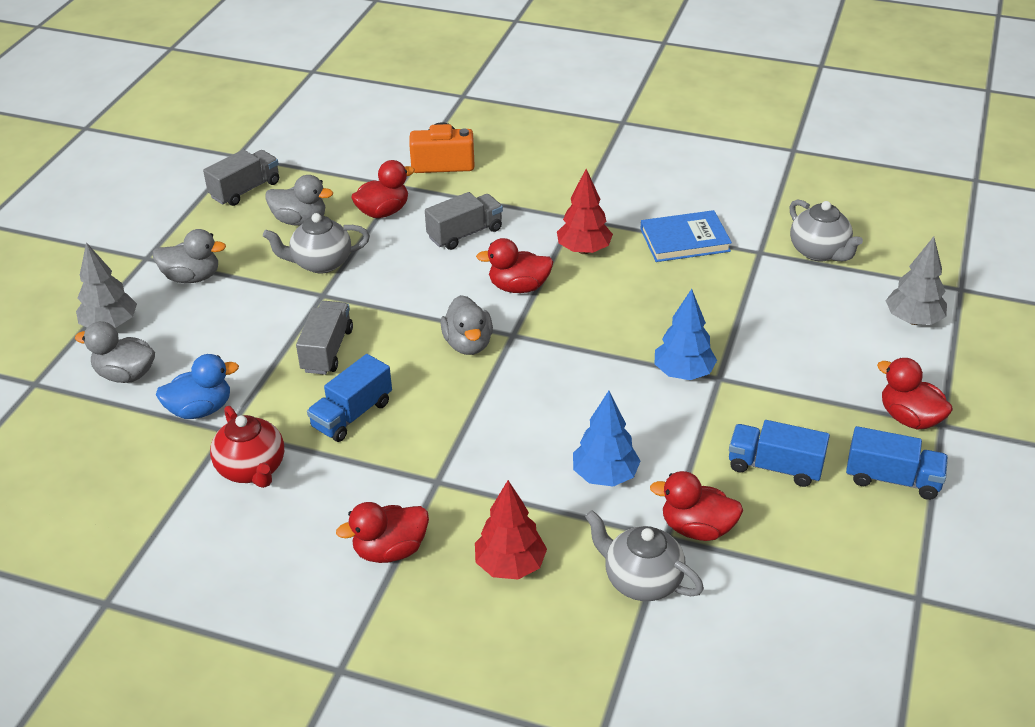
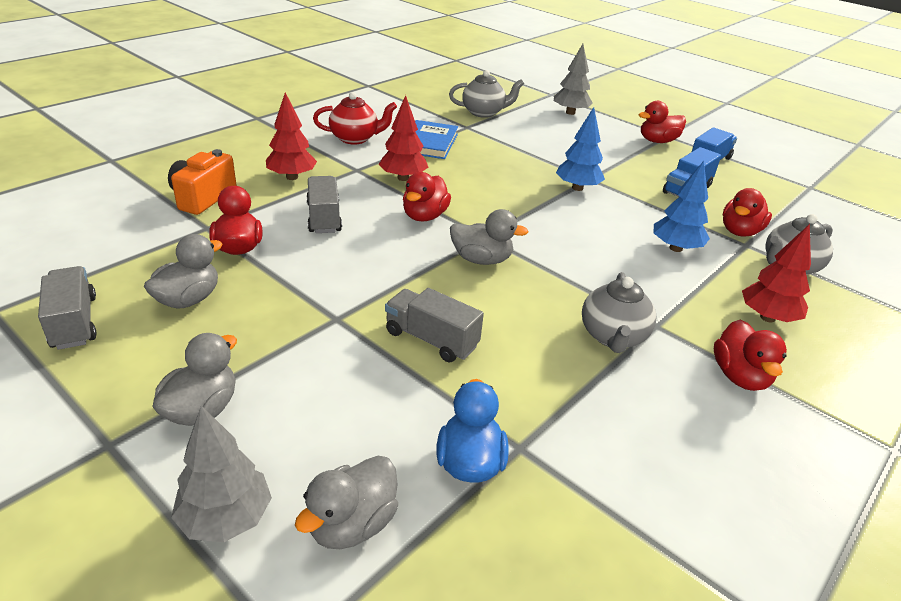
camera: 70 degrees left, 5 degrees down
red teapot [210,406,284,488] -> red teapot moved to [313,92,397,145]
grey teapot [263,213,370,274] -> grey teapot moved to [582,272,656,353]
blue truck [307,354,392,442] -> none
none -> red tree [266,92,317,180]

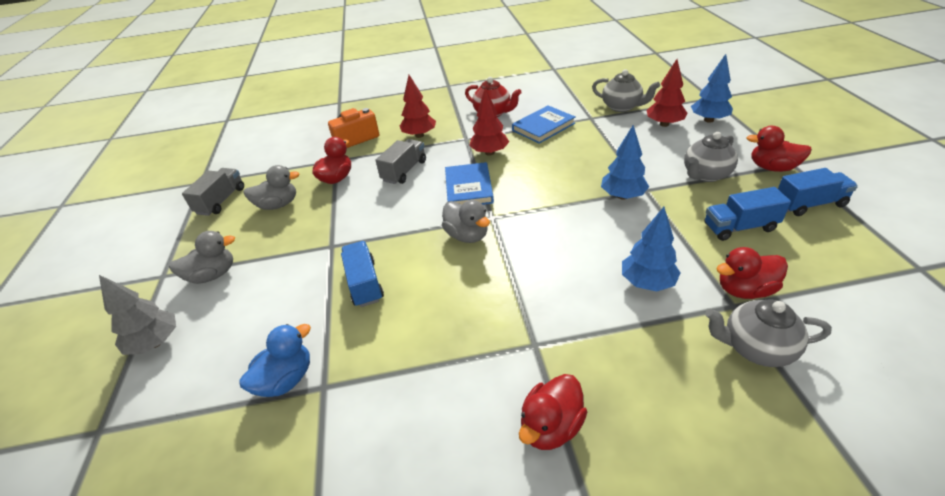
camera: 45 degrees right, 5 degrees up
grey duck [295,456,398,549] -> none
grey truck [385,288,484,362] -> blue truck [341,241,384,307]
red duck [403,172,451,222] -> blue book [445,162,494,205]
grey tree [554,44,593,115] -> blue tree [691,54,733,123]
grey teapot [582,272,656,353] -> grey teapot moved to [684,132,738,182]
red tree [742,224,811,322] -> red tree moved to [646,59,687,127]

